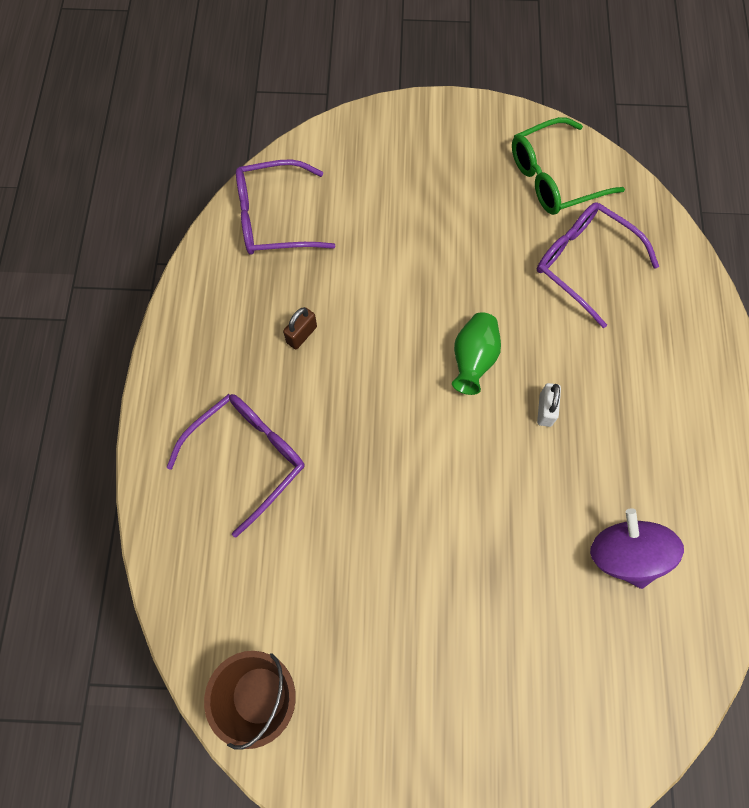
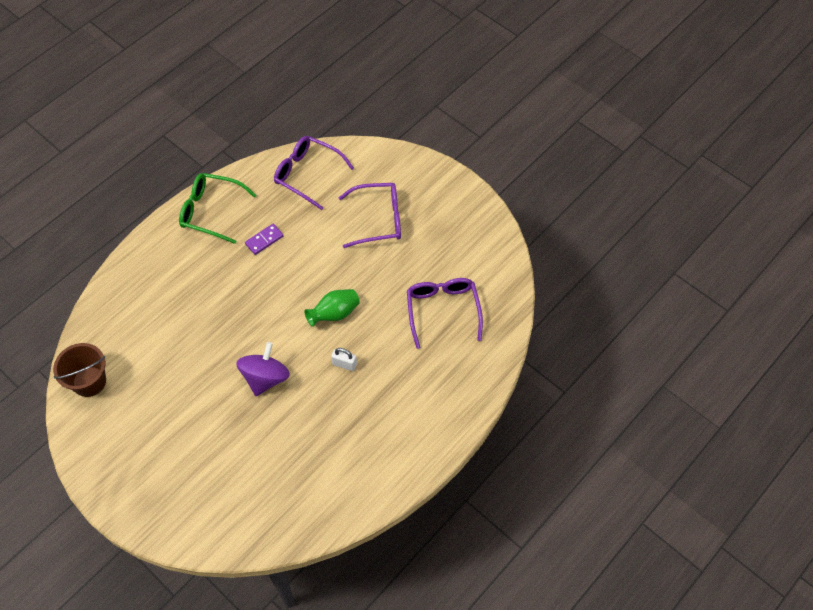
camera: 40 degrees right, 10 degrees down
purple glasses [166,394,304,537] -> purple glasses moved to [338,183,401,248]
brown padlock [283,307,317,349] -> purple domino [245,224,284,255]
green glasses [512,117,625,215] -> green glasses moved to [179,173,256,244]
white padlock [537,383,561,427] -> white padlock turned 60 degrees clockwise [331,348,357,371]
purple spinning top [590,508,684,589] -> purple spinning top moved to [236,342,290,396]

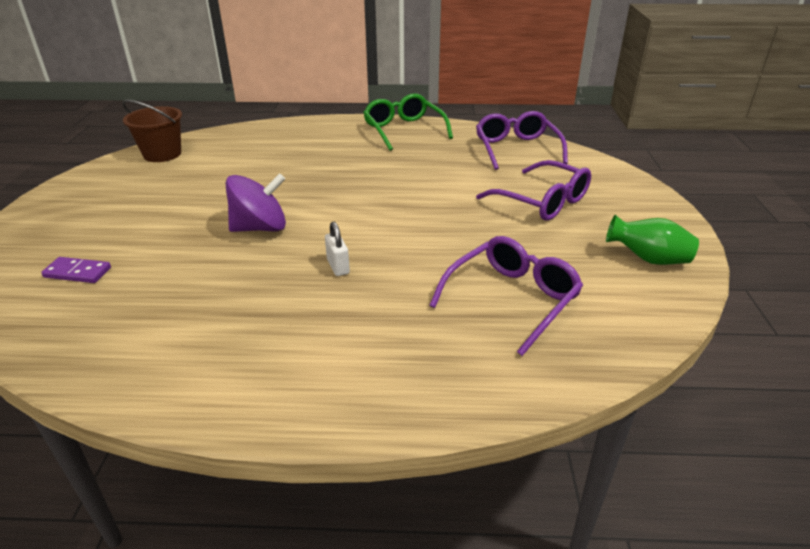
camera: 50 degrees right, 25 degrees down
purple domino [245,224,284,255] -> purple domino moved to [41,257,111,283]
green vase [304,289,360,327] -> green vase moved to [606,215,699,265]

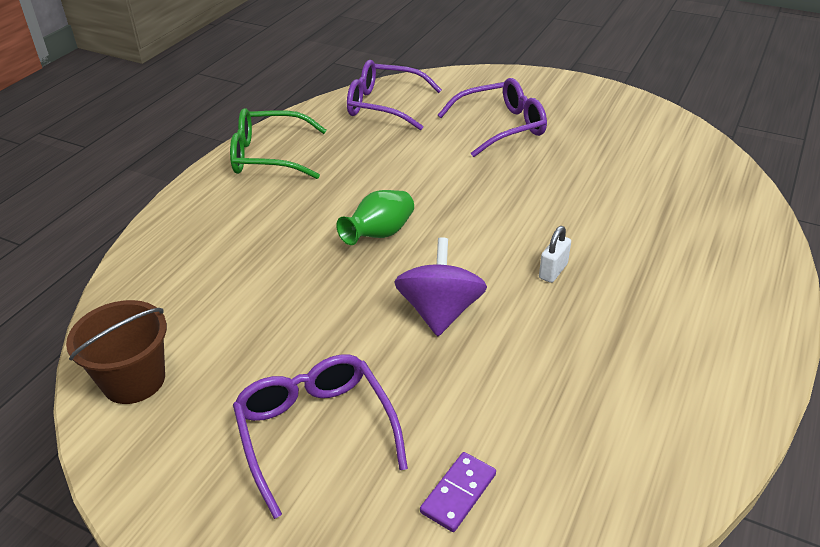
camera: 65 degrees left, 5 degrees up
white padlock [325,222,350,276] -> white padlock turned 60 degrees counterclockwise [539,226,571,283]
purple glasses [429,236,583,356] -> purple glasses moved to [233,354,408,519]
green vase [606,215,699,265] -> green vase moved to [336,190,414,245]

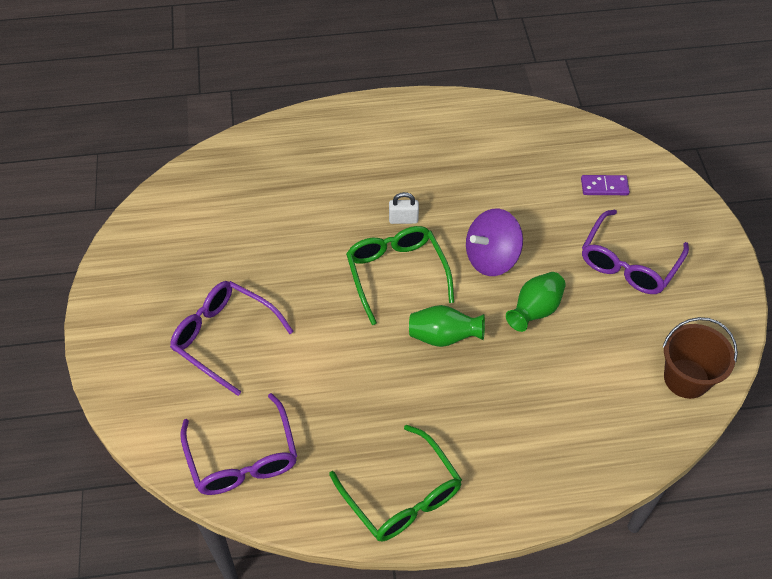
camera: 125 degrees left, 15 degrees up
none -> green glasses [346,226,454,325]
none -> green vase [506,272,566,332]

